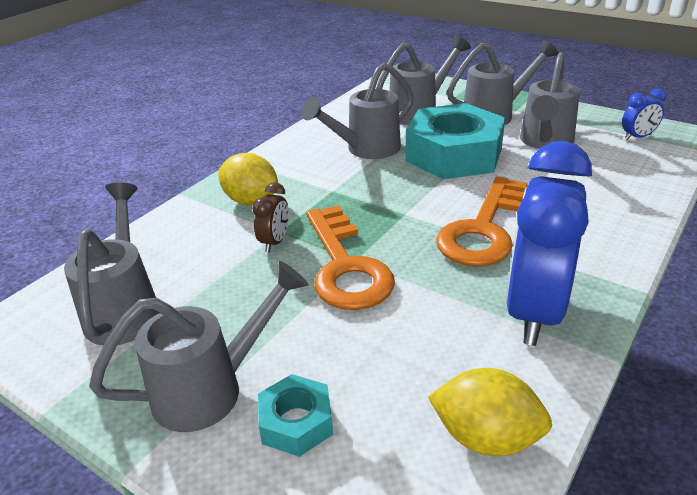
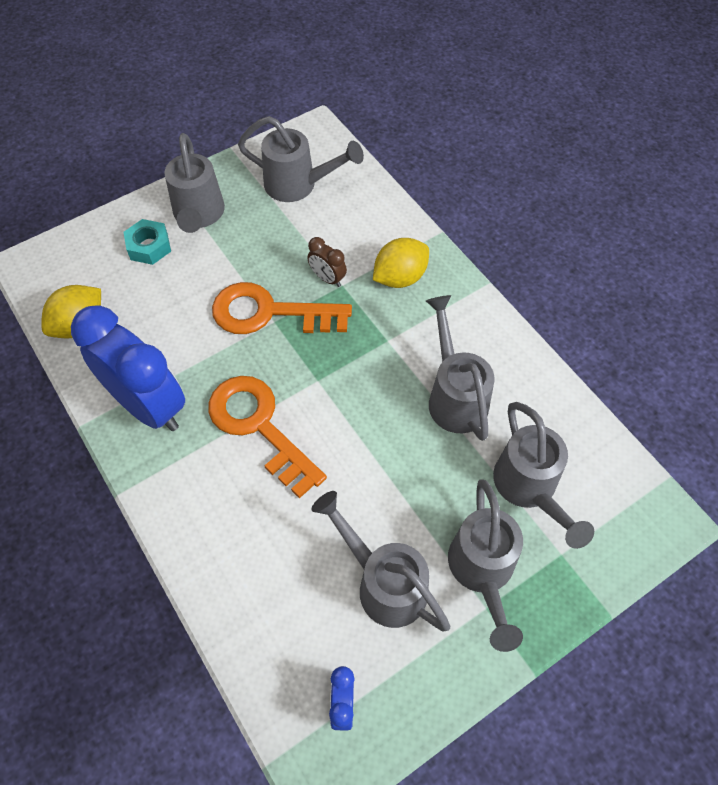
camera: 110 degrees right, 25 degrees up
turquoise nut [405,103,505,179] -> none

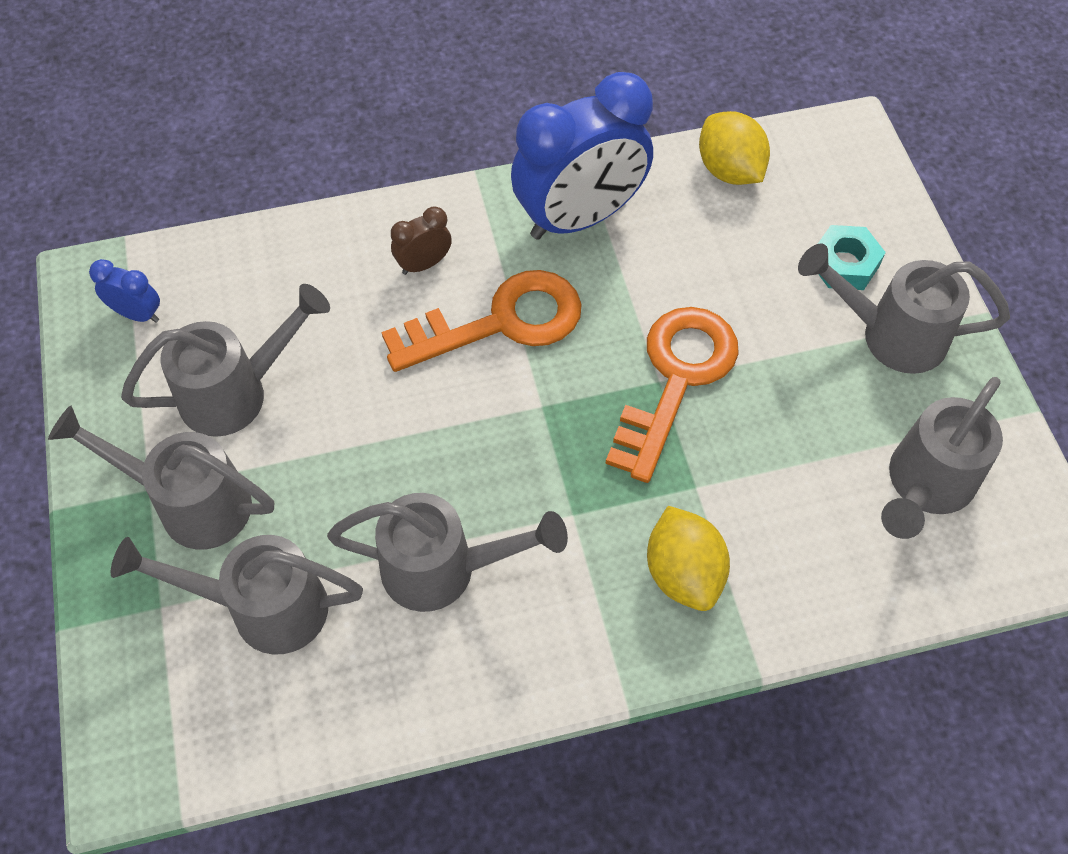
camera: 110 degrees right, 0 degrees up
brown clock [307,237,347,287] -> brown clock moved to [391,207,452,275]

